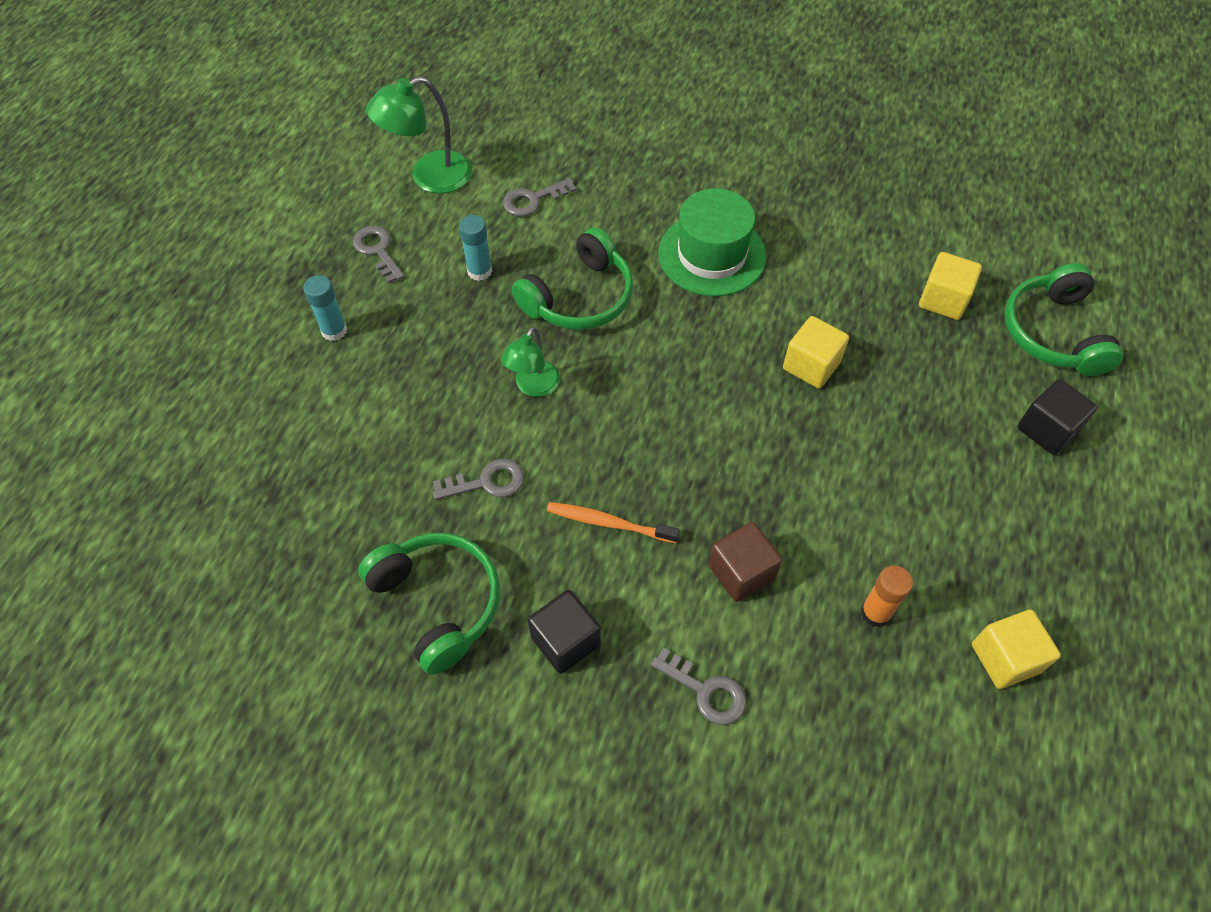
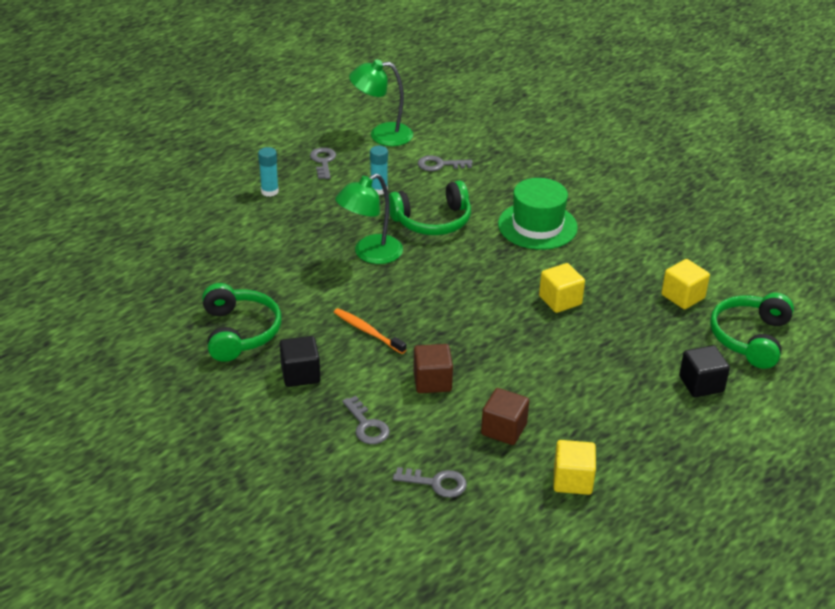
camera: 25 degrees right, 20 degrees down
grey key [433,459,524,500] -> grey key moved to [393,467,467,498]
green lamp [501,327,560,397] -> green lamp [335,174,403,264], size x1.55
orange glue stick [861,566,913,627] -> brown cube [481,388,529,445]

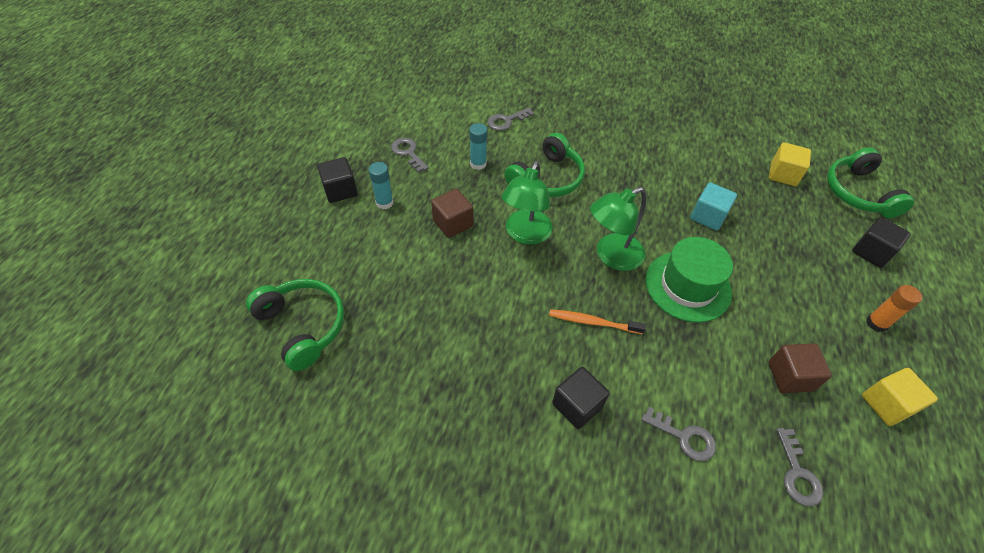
camera: 30 degrees left, 15 degrees up
green headphones [202,283,281,362] -> green headphones moved to [246,279,344,371]
green lamp [349,59,413,146] -> green lamp moved to [590,187,646,271]
grey key [393,467,467,498] -> grey key turned 105 degrees clockwise [776,428,823,507]
brown cube [413,344,453,393] -> brown cube moved to [431,189,473,238]
green hat [498,178,578,250] -> green hat moved to [645,237,733,323]
yellow cube [539,263,585,313] -> turquoise cube [690,182,737,231]
none -> black cube [317,157,358,203]
none -> orange glue stick [866,285,922,332]

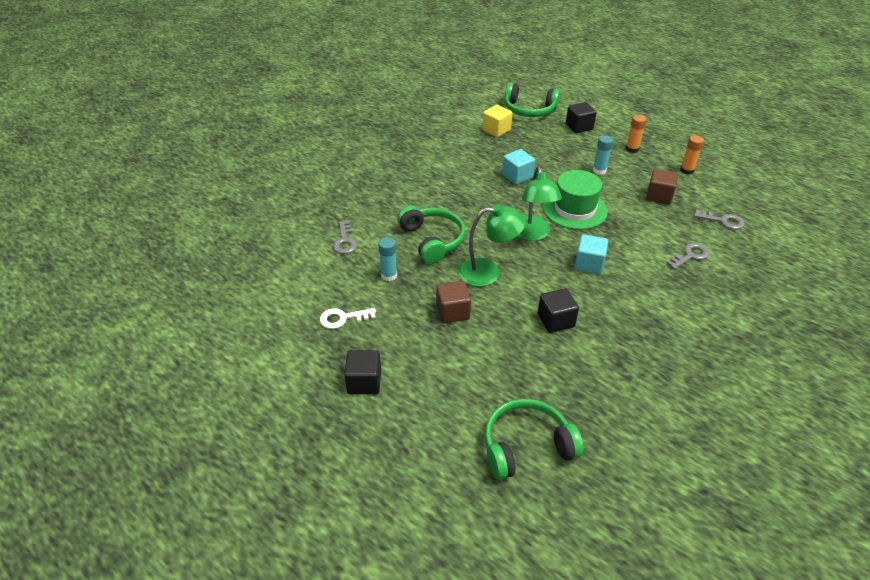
camera: 65 degrees left, 10 degrees down
turquoise glue stick [368,162,394,209] -> turquoise glue stick moved to [593,135,613,175]
grey key [391,138,429,173] -> white key [320,308,376,329]
green lamp [502,161,553,245] -> green lamp turned 45 degrees counterclockwise [458,204,526,287]
orange toothbrush [549,309,646,334] -> turquoise cube [574,234,608,275]
black cube [552,367,610,429] -> black cube moved to [538,288,579,333]
yellow cube [862,368,938,426] -> orange glue stick [680,135,704,175]

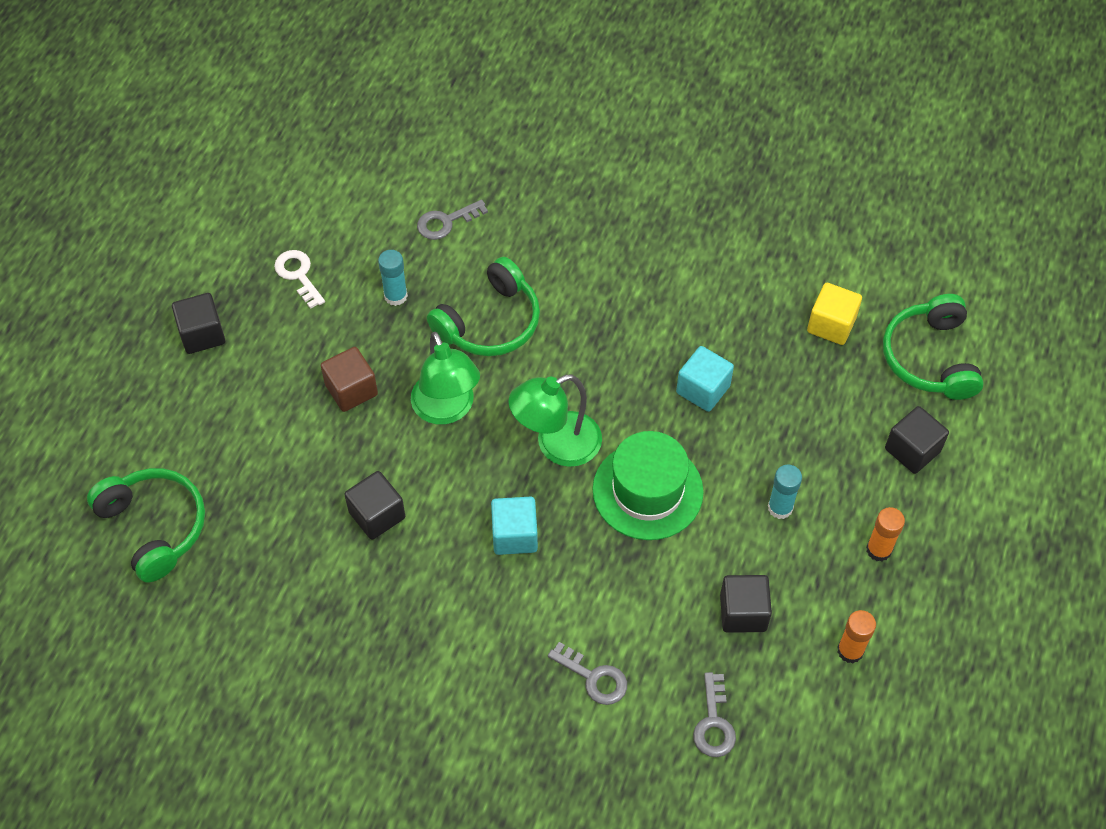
camera: 70 degrees right, 15 degrees up
brown cube [646,169,678,205] -> black cube [720,575,772,633]

